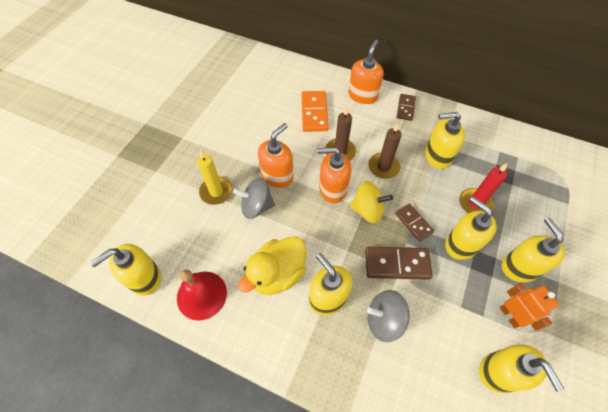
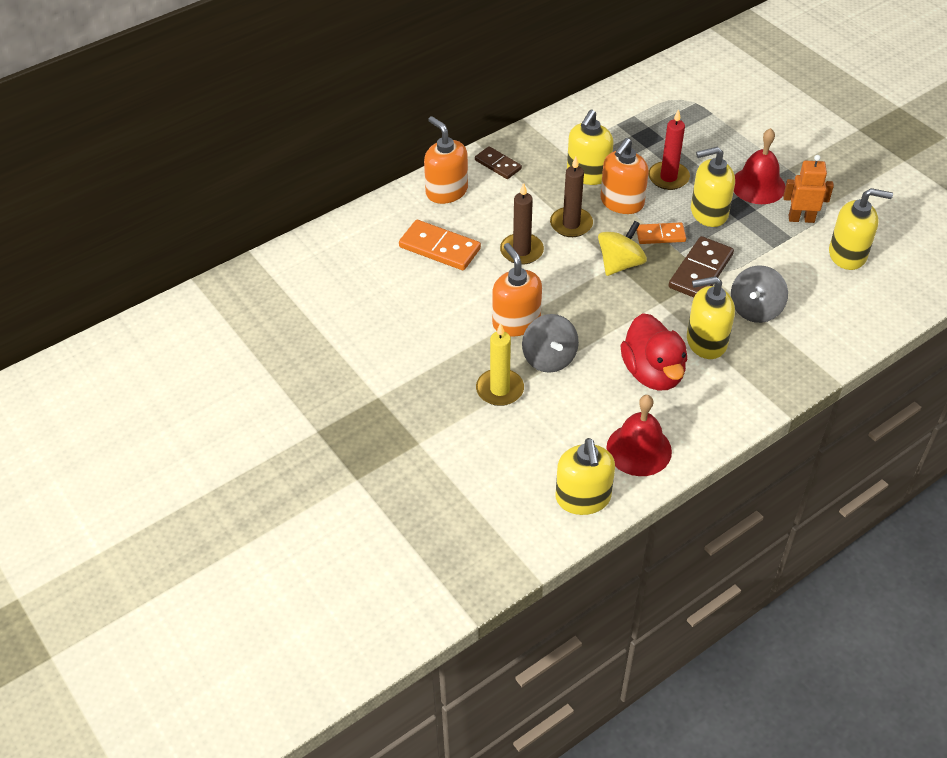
camera: 60 degrees left, 10 degrees down
grey spinning top [233,178,275,219] -> grey spinning top turned 45 degrees counterclockwise [522,314,579,373]
yellow duck [238,236,307,295] -> red duck [620,313,687,391]
orange soap dispenser [317,147,351,203] -> orange soap dispenser moved to [600,138,649,214]
brown domino [395,204,434,241] -> orange domino [636,222,686,244]
yellow soap dispenser [502,218,565,282] -> red bell [734,128,785,204]

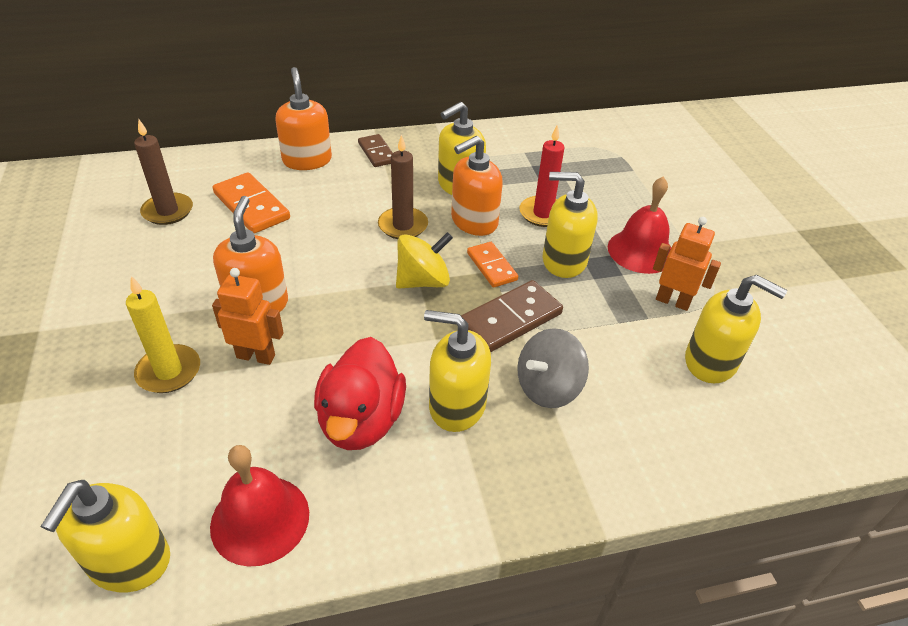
camera: 20 degrees right, 5 degrees down
brown candle [500,183,544,265] -> brown candle moved to [134,120,193,225]
grey spinning top [522,314,579,373] -> orange robot [212,268,284,365]
orange domino [636,222,686,244] -> orange domino turned 45 degrees clockwise [467,242,518,288]

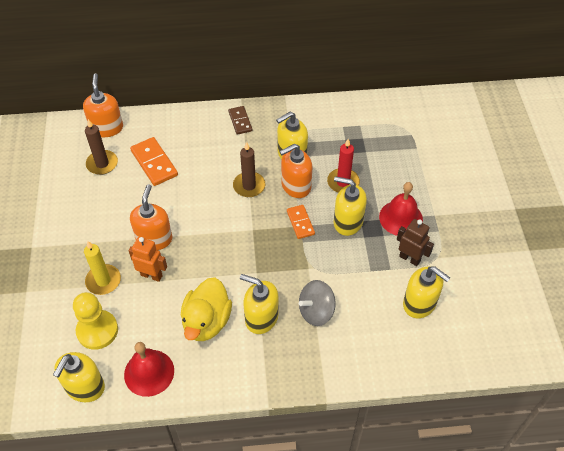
camera: 10 degrees right, 10 degrees up
orange soap dispenser [275,67,332,170] -> orange soap dispenser moved to [83,74,123,137]
red duck [314,337,406,450] -> yellow duck [181,277,232,341]
yellow spinning top [396,232,453,289] -> none
brown domino [461,280,563,353] -> none
orange robot [653,217,721,311] -> brown robot [397,219,434,266]
none -> yellow pawn [73,292,118,350]

